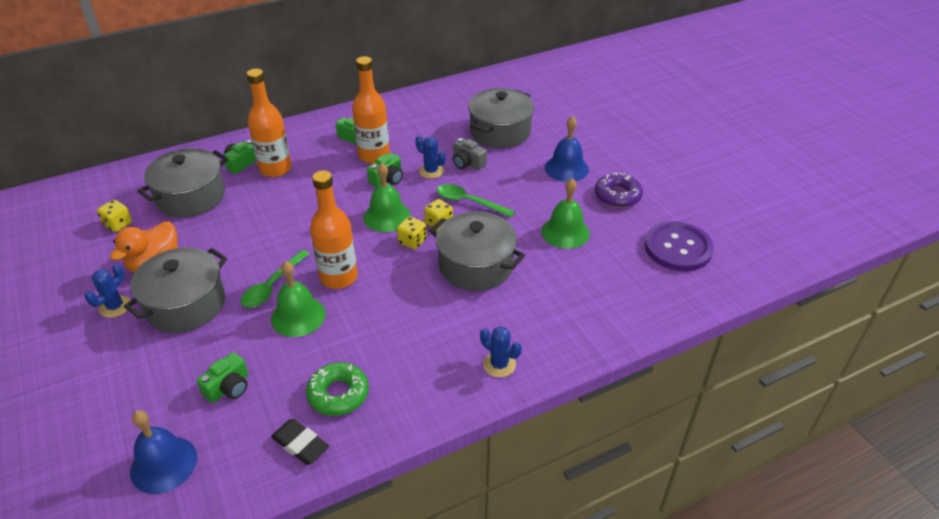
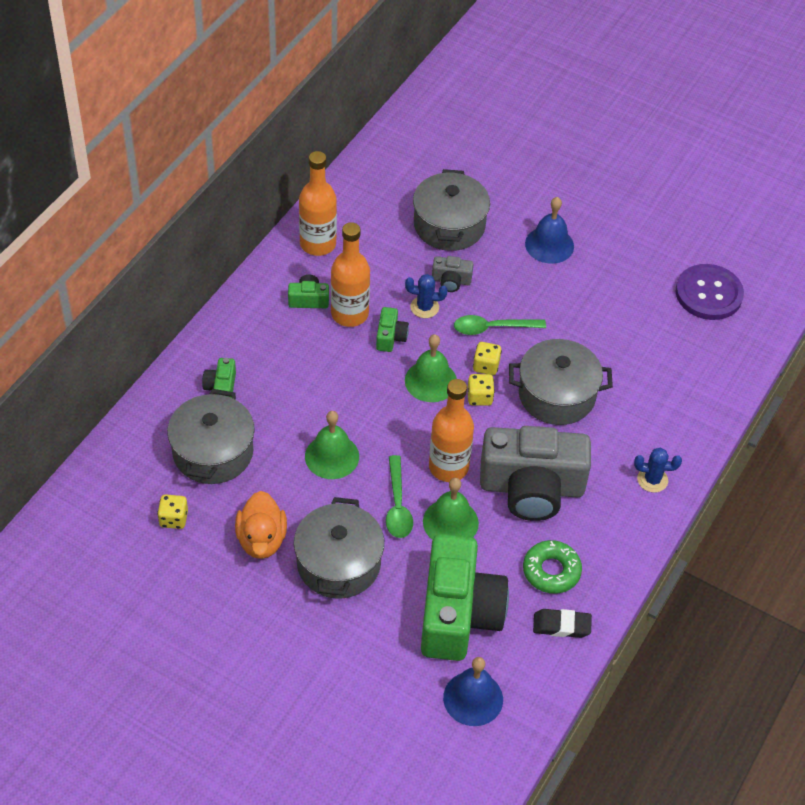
camera: 35 degrees left, 10 degrees up
blue cactus [85,264,131,318] -> none
green camera [197,352,249,403] -> green camera [421,534,509,661], size x2.42
orange bottle [247,69,292,177] -> orange bottle moved to [299,151,337,256]
green bell [541,178,590,249] -> green bell moved to [305,411,359,479]
purple donut [595,172,643,208] -> none
none -> grey camera [480,426,591,521]

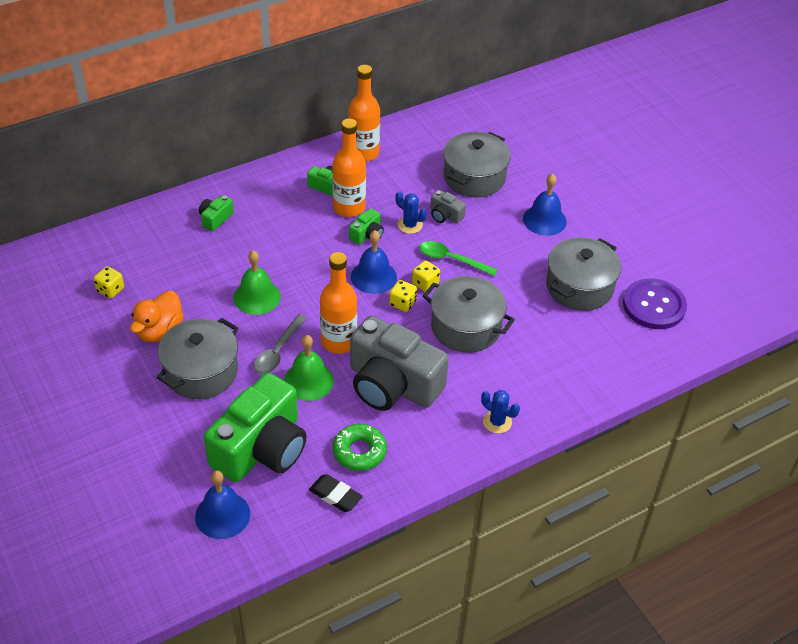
camera: 30 degrees right, 5 degrees down
grey pot [167,389,255,484] -> grey pot moved to [546,237,621,311]
green spoon [386,455,413,538] -> grey spoon [254,314,307,374]
green bell [405,334,457,402] -> blue bell [351,230,397,294]

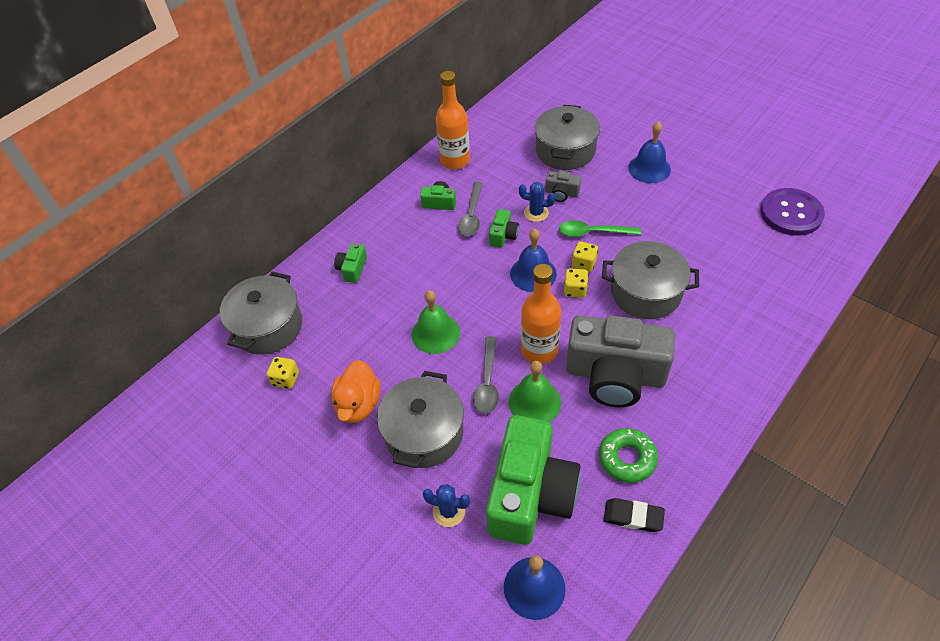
camera: 15 degrees left, 5 degrees up
orange bottle [332,118,366,217] -> grey spoon [458,182,483,236]
blue cactus [481,390,520,433] -> blue cactus moved to [423,484,470,527]
grey pot [546,237,621,311] -> grey pot moved to [220,272,302,354]

